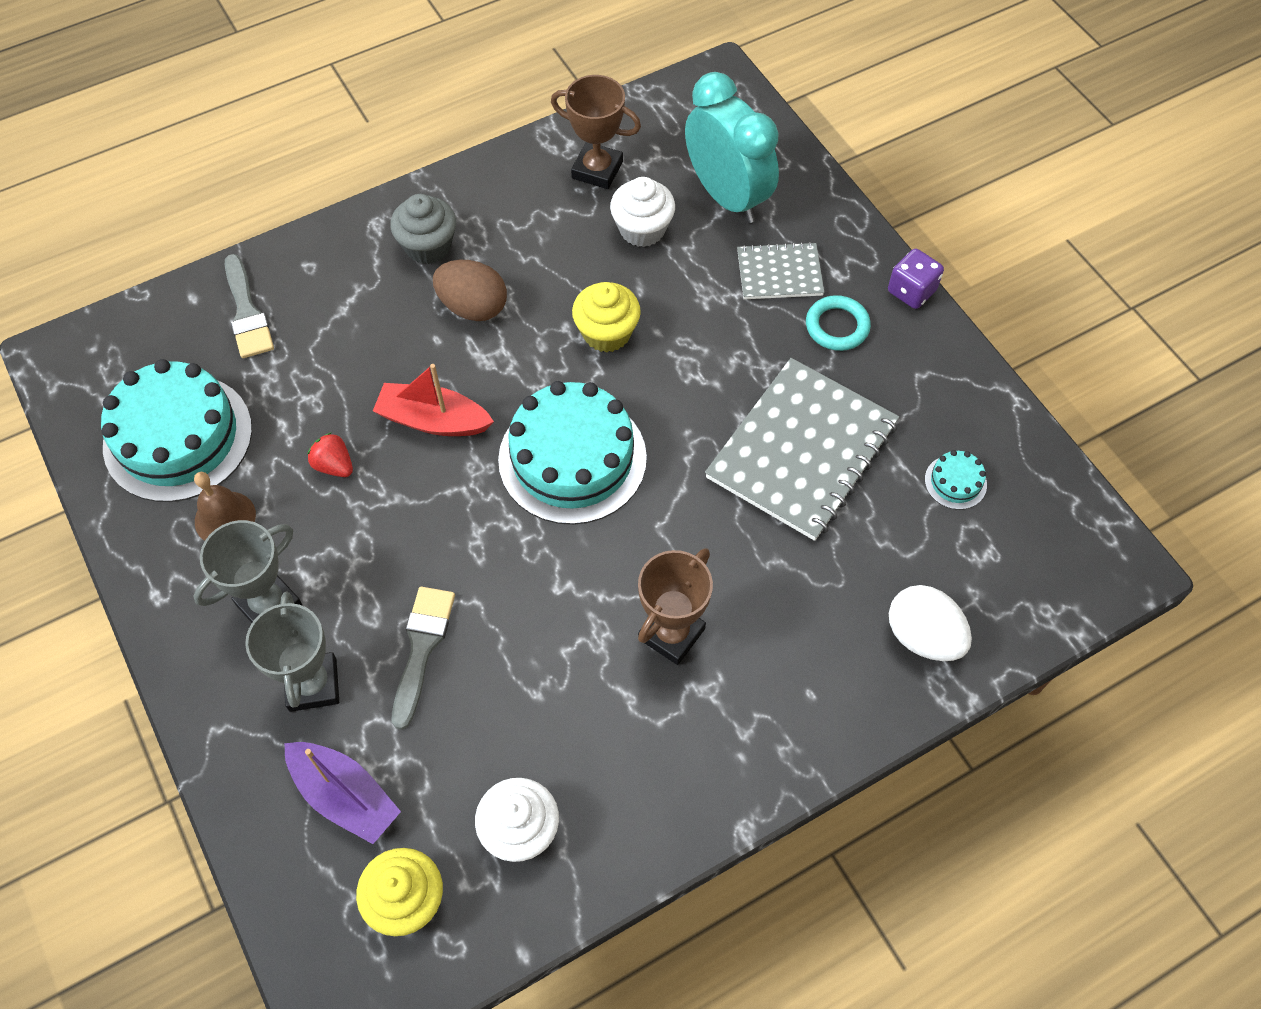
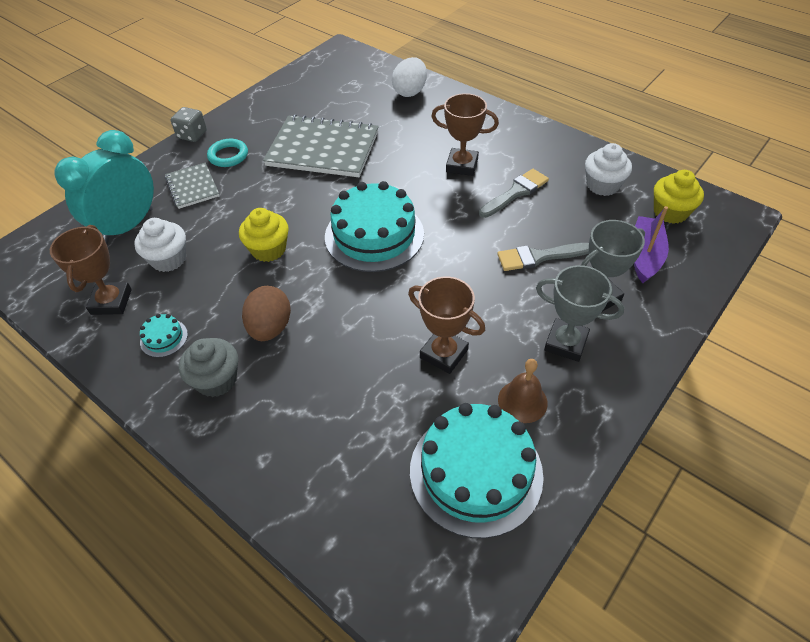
camera: 110 degrees left, 10 degrees down
grey brush [225,254,274,358] -> grey brush moved to [479,169,549,218]
red strawberry [308,432,353,477] -> brown trophy [408,276,485,374]
red boat [373,364,494,436] -> none
purple dice [888,249,944,309] -> grey dice [171,107,207,142]
turquoise cake [925,450,987,510] -> turquoise cake moved to [140,314,188,358]

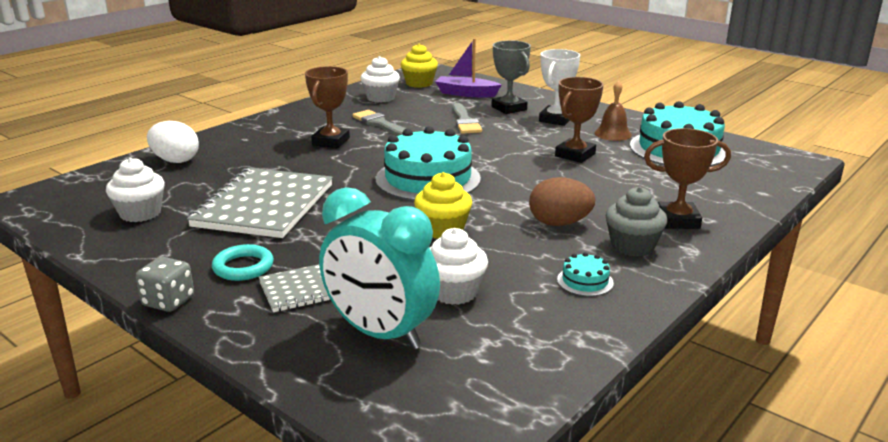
camera: 90 degrees left, 25 degrees down
brown trophy [50,225,132,315] -> brown trophy moved to [644,128,731,229]
grey trophy [536,265,624,362] -> white trophy [539,49,580,126]
none -> white cupcake [106,157,165,222]

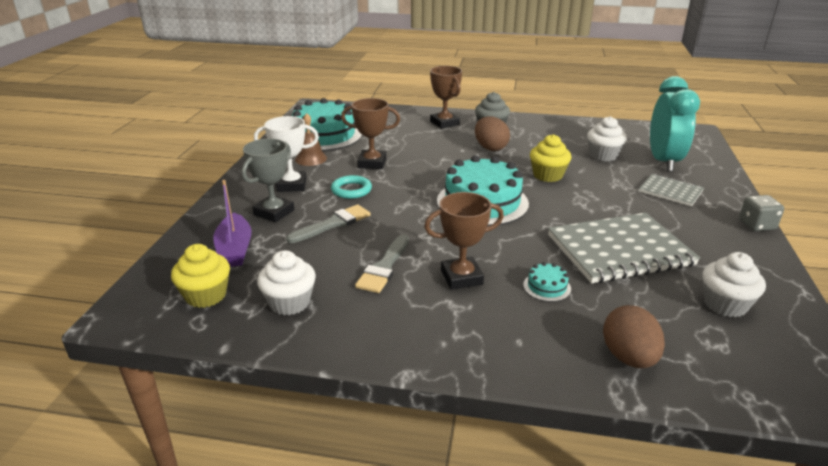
camera: 120 degrees left, 5 degrees up
white egg [147,121,199,163] -> brown egg [603,305,665,368]
turquoise ring [212,244,274,281] -> turquoise ring moved to [331,175,372,199]
turquoise cake [557,252,614,296] -> turquoise cake moved to [523,262,571,302]

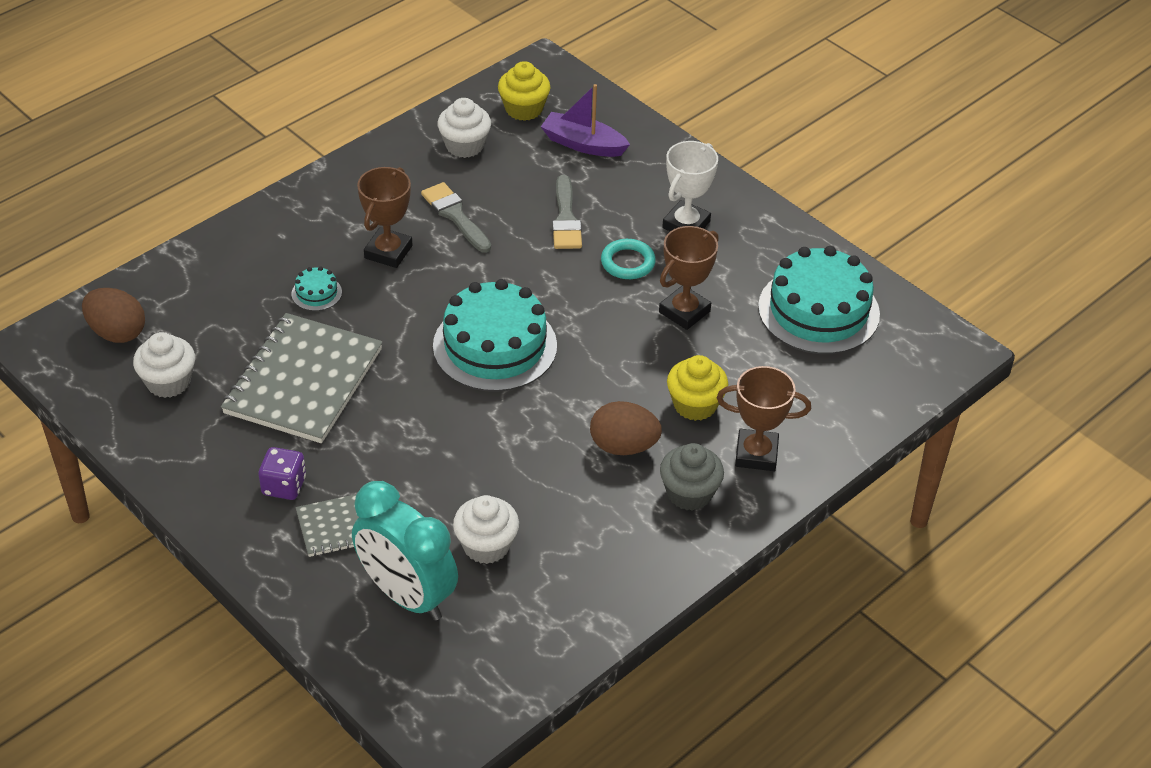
camera: 125 degrees right, 15 degrees up
grey trophy [242,139,294,222] -> none
brown bell [295,113,327,166] -> none
yellow cupcake [530,134,571,182] -> yellow cupcake moved to [667,355,728,421]
brown egg [603,305,665,368] -> brown egg moved to [82,288,145,343]
grey dice [739,195,784,231] -> none
none -> purple dice [259,447,306,500]

